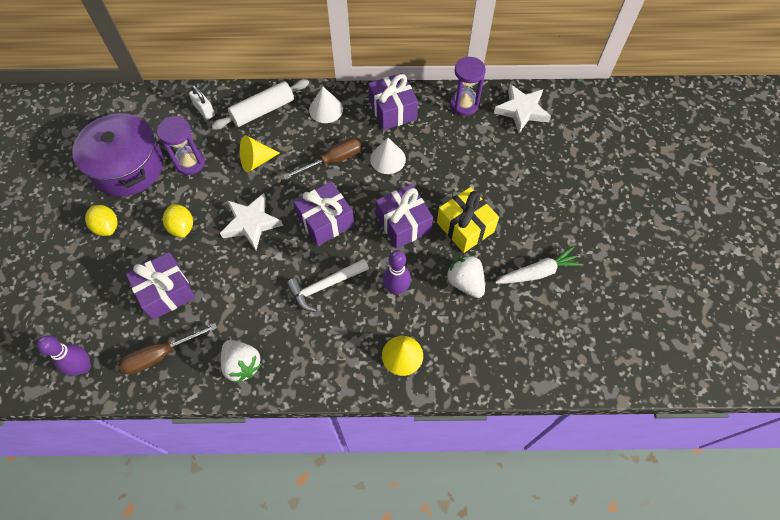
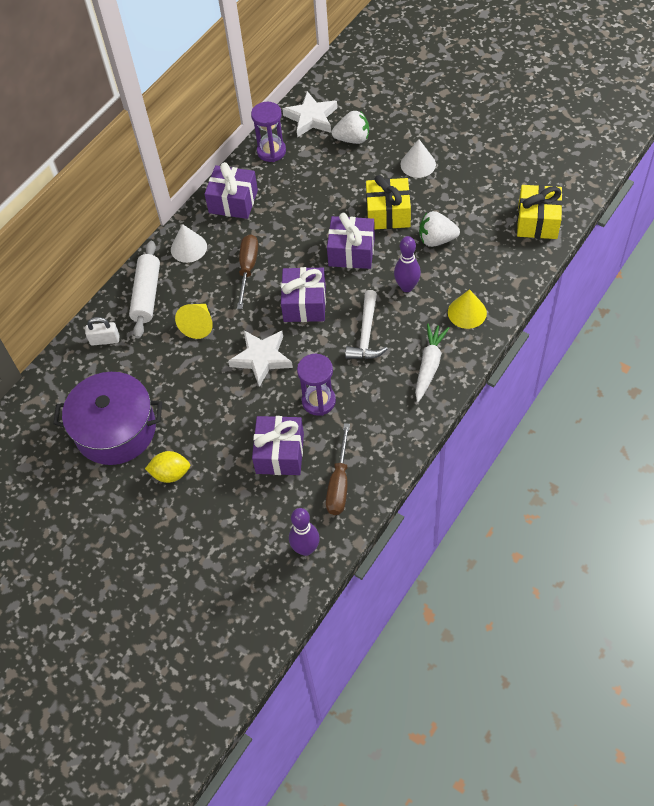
camera: 50 degrees left, 5 degrees down
purple hourglass [157,116,205,175] -> purple hourglass moved to [297,354,336,416]
yellow lemon [163,204,193,238] -> none
white strawberry [221,340,261,383] -> white strawberry moved to [331,111,369,144]
white cone [370,138,406,174] -> white cone moved to [401,139,436,178]
white carrot [495,246,584,284] -> white carrot moved to [415,323,449,402]
none -> yellow gift [517,185,562,239]

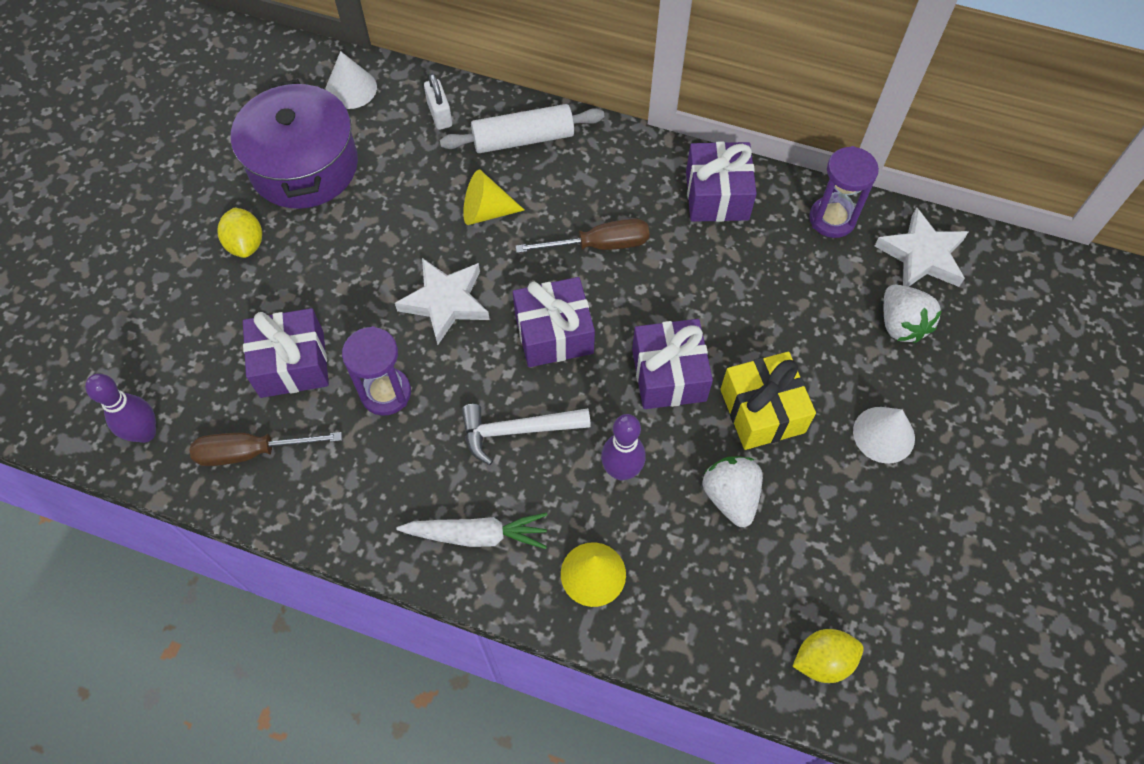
camera: 70 degrees right, 5 degrees up
white cone [171,224,207,263] -> white cone moved to [326,51,377,109]
yellow gift [517,185,562,239] -> yellow lemon [792,629,864,683]

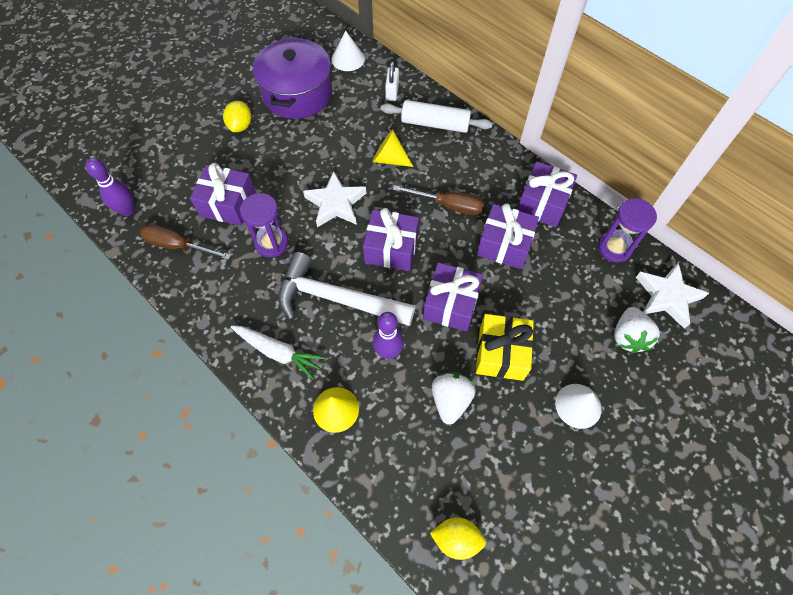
camera: 25 degrees right, 0 degrees up
white hammer [462,404,591,465] -> white hammer [278,252,415,326], size x1.58
none -> purple gift [477,203,539,269]

